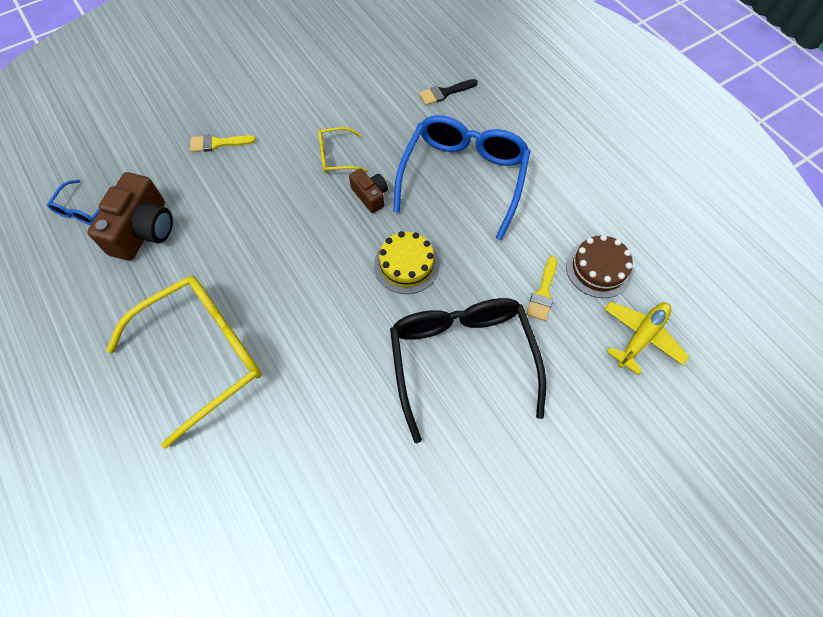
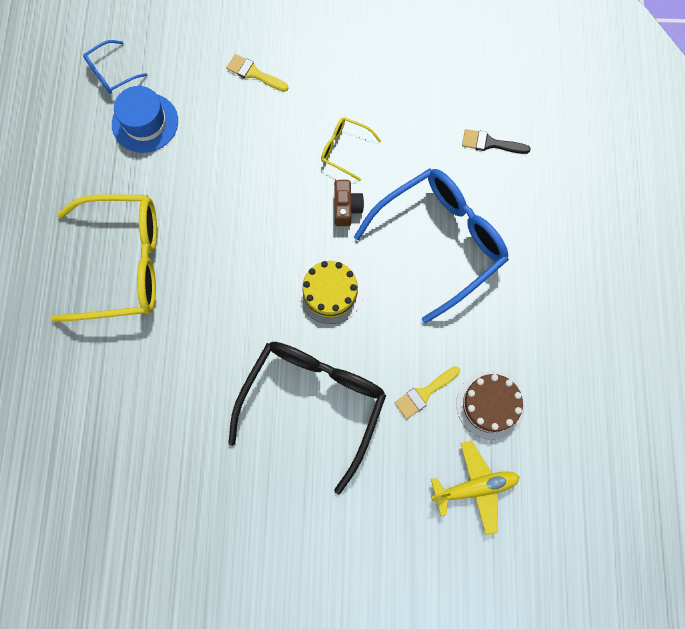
camera: 35 degrees right, 10 degrees up
brown camera [87,172,173,261] -> blue hat [112,86,178,153]

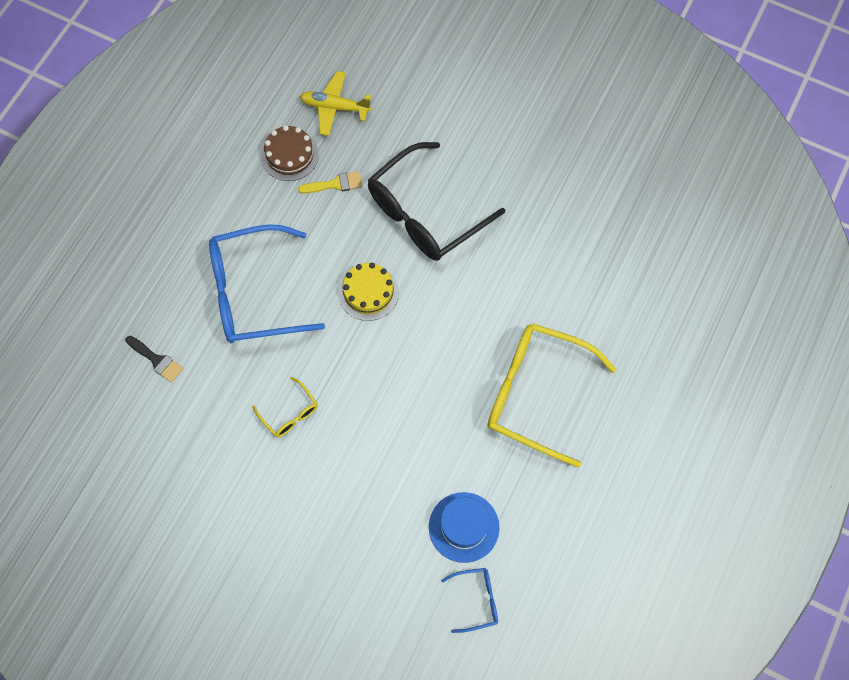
camera: 155 degrees left, 5 degrees down
yellow brush [226,54,288,92] -> none
brown camera [334,180,364,226] -> none

